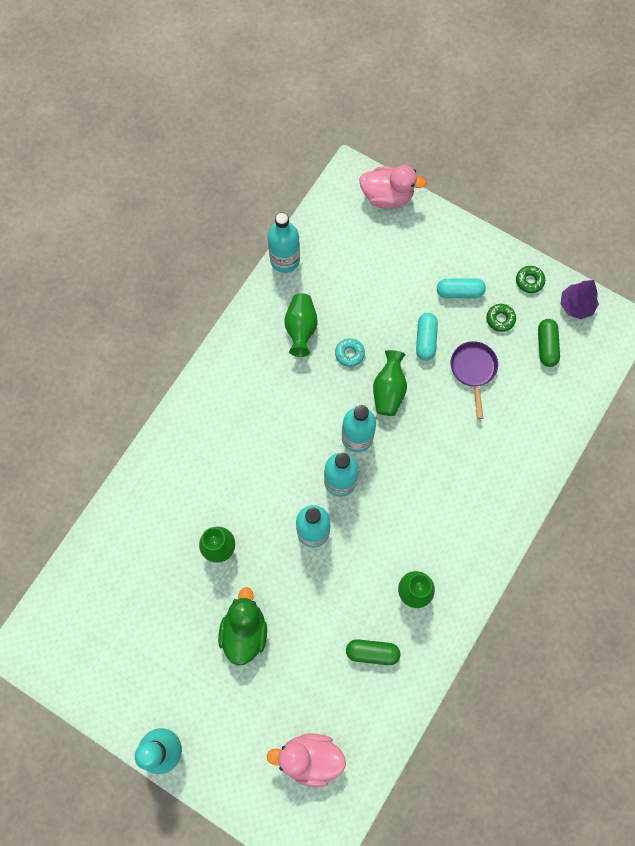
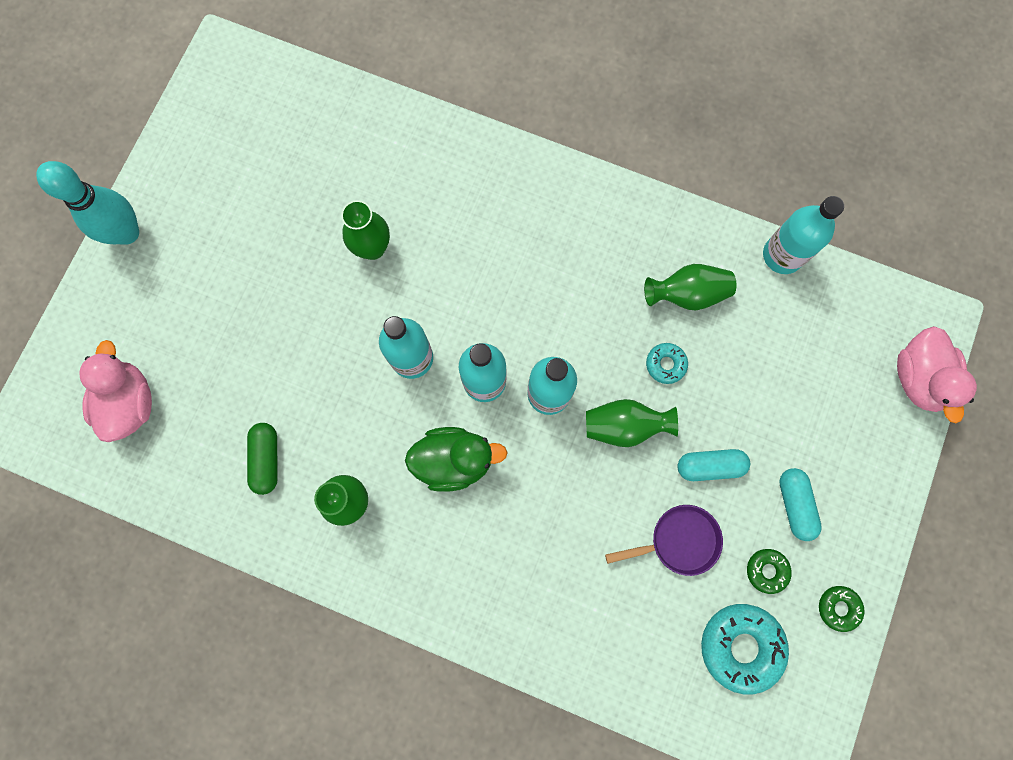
camera: 80 degrees right, 5 degrees up
green duck [218,587,267,666] -> green duck moved to [405,427,508,492]
green capsule [538,319,560,367] -> turquoise donut [701,604,789,695]
purple tree [561,280,599,319] -> none

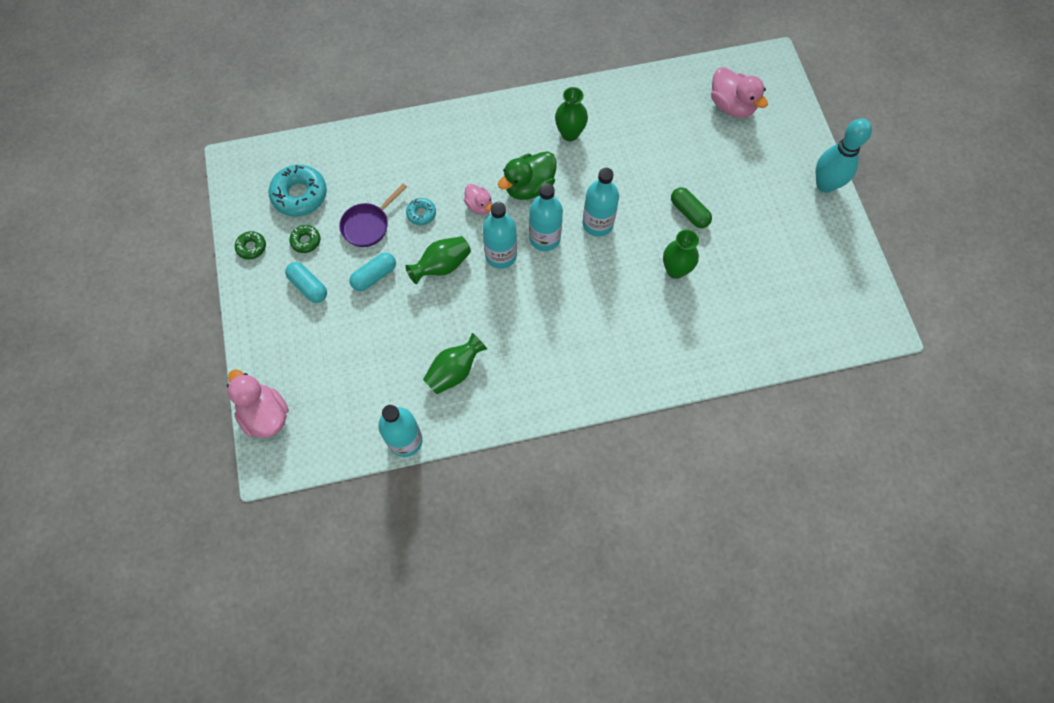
camera: 145 degrees right, 10 degrees down
green capsule [247,423,278,495] -> green capsule moved to [671,187,712,228]
turquoise donut [646,343,688,384] -> turquoise donut moved to [406,198,436,225]
none -> pink duck [464,184,492,214]

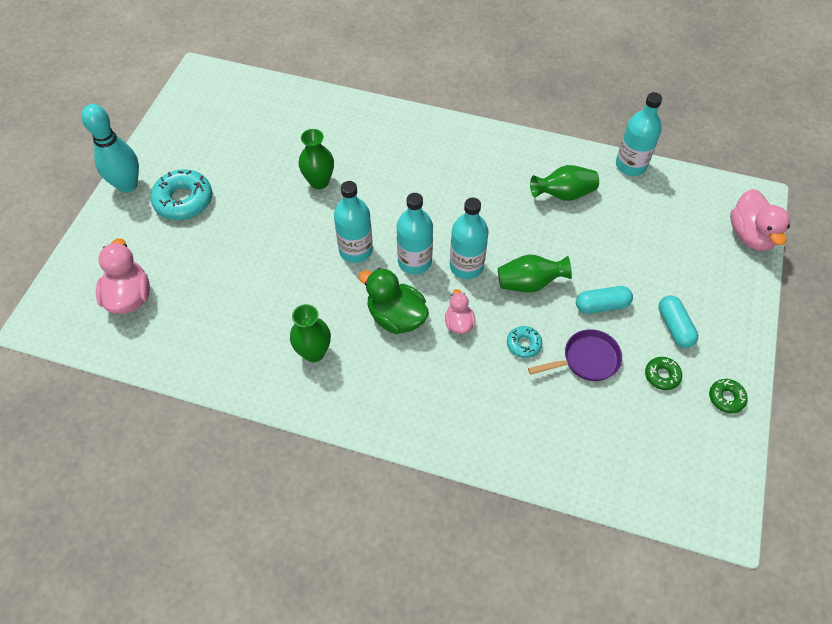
camera: 150 degrees left, 10 degrees down
turquoise donut [269,165,327,217] -> turquoise donut moved to [150,169,212,220]
green duck [498,151,557,200] -> green duck turned 135 degrees counterclockwise [358,268,429,334]
green capsule [671,187,712,228] -> none

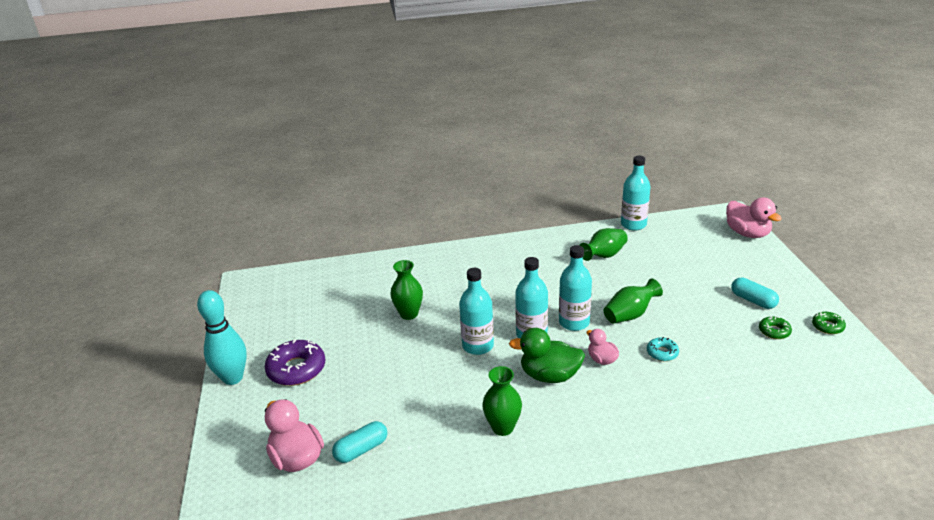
camera: 25 degrees left, 25 degrees down
turquoise donut [150,169,212,220] -> purple donut [265,339,325,386]
purple pan [528,329,622,381] -> none
turquoise capsule [576,286,633,314] -> turquoise capsule moved to [332,421,387,463]

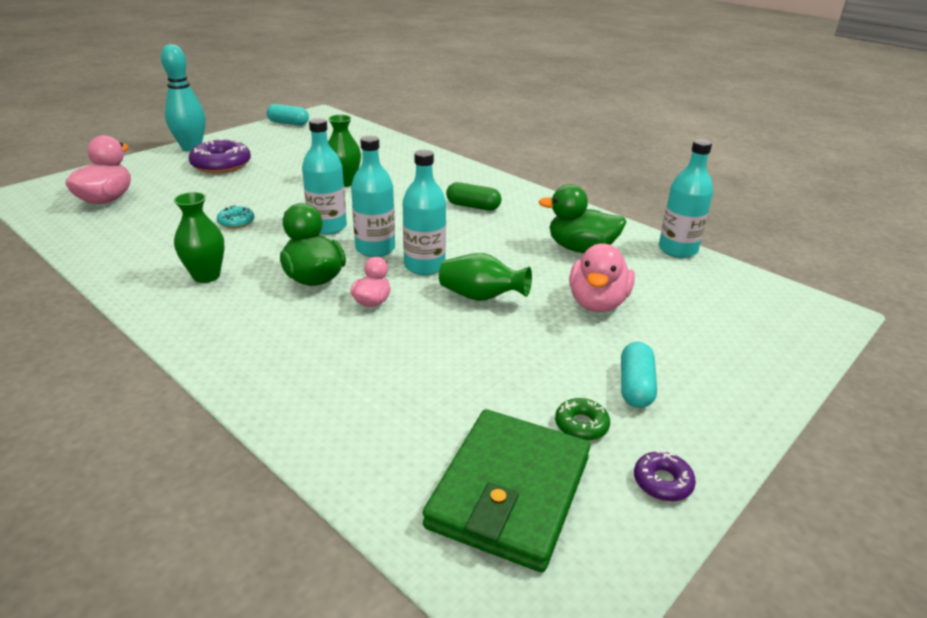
camera: 50 degrees right, 0 degrees up
turquoise capsule [332,421,387,463] -> turquoise capsule moved to [266,104,309,126]
green vase [580,228,628,261] -> green duck [538,184,626,253]
turquoise donut [647,337,679,361] -> turquoise donut moved to [217,206,255,229]
pink duck [726,197,782,238] -> pink duck moved to [569,243,635,312]
green donut [812,312,846,334] -> purple donut [634,450,696,501]
none -> green wallet [423,409,590,572]
none -> green capsule [446,182,502,211]

